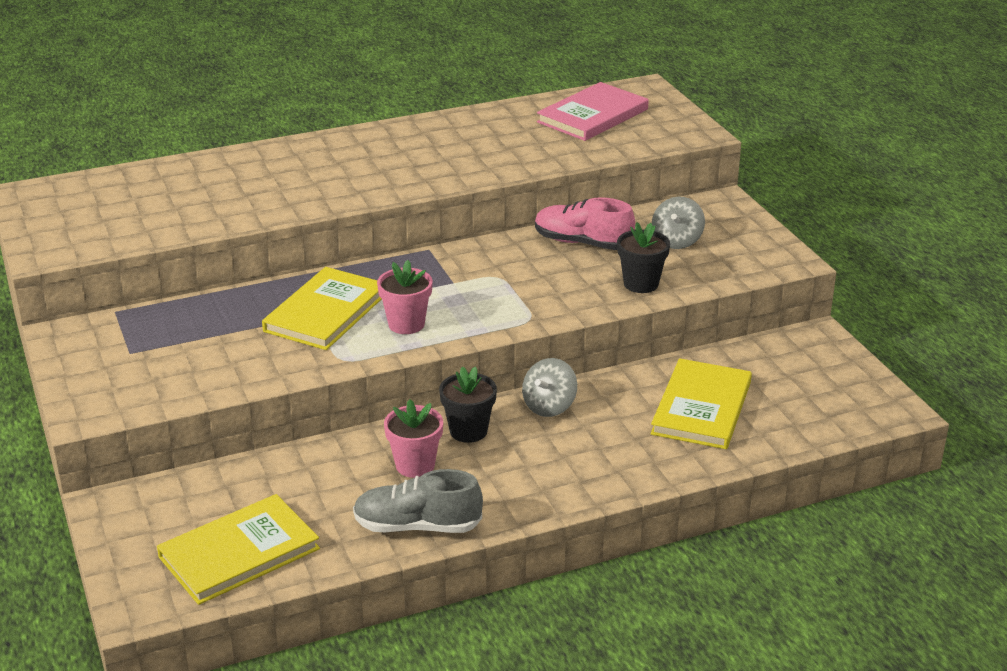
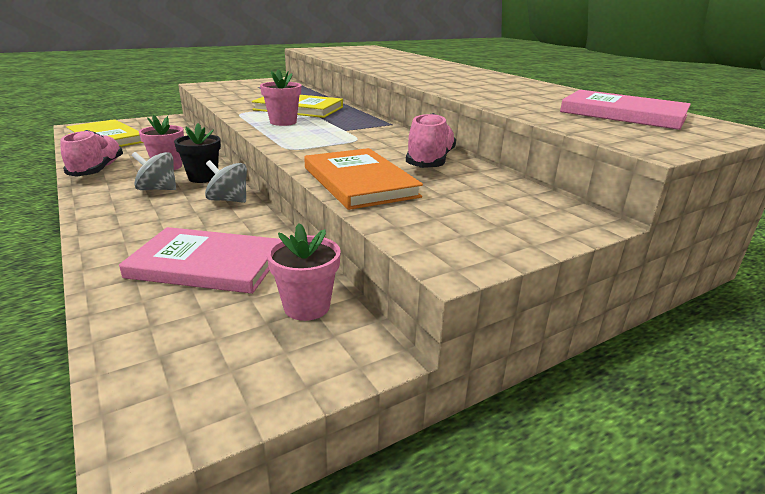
camera: 80 degrees right, 5 degrees down
grey shoe [353,469,483,533] -> pink shoe [61,130,123,177]
black flower pot [617,222,670,293] -> orange book [304,148,423,210]
yellow book [651,358,752,449] -> pink book [119,227,281,294]
grey spinning top [652,197,705,249] -> grey spinning top moved to [131,152,176,190]
none -> pink flower pot [267,223,341,321]

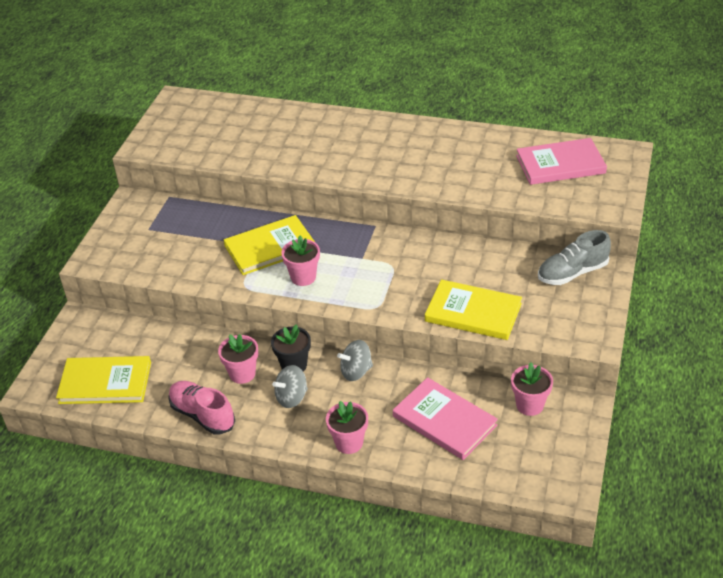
camera: 40 degrees left, 15 degrees up
pink book [119,227,281,294] -> pink book turned 75 degrees clockwise [393,377,498,460]
orange book [304,148,423,210] -> yellow book [425,279,522,340]
pink shoe [406,113,456,168] -> none
none -> pink flower pot [326,401,368,454]
none -> grey shoe [538,230,611,285]

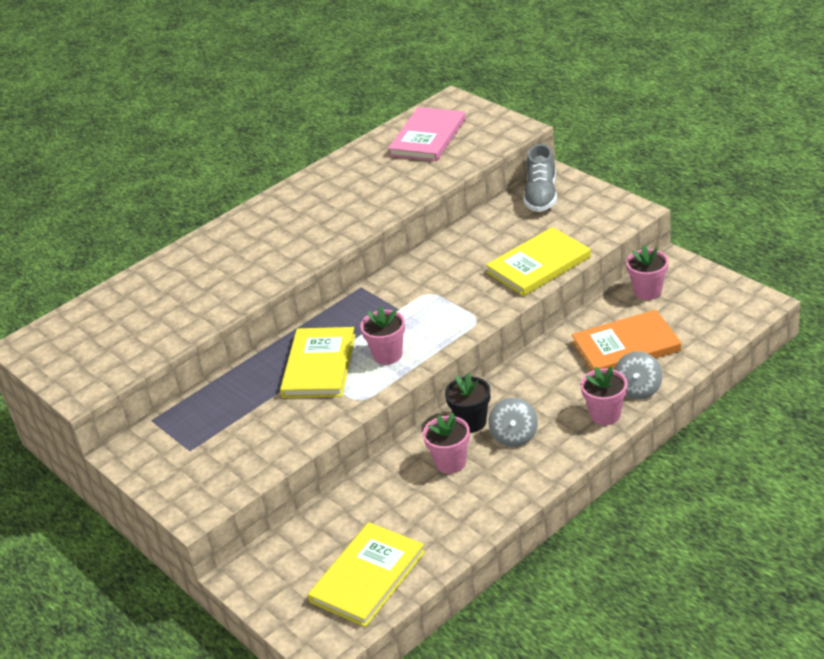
camera: 55 degrees left, 5 degrees down
pink shoe [168,381,235,435] -> none
grey spinning top [337,340,373,381] -> grey spinning top moved to [614,351,662,400]
pink book [393,377,498,460] -> orange book [572,310,681,371]

